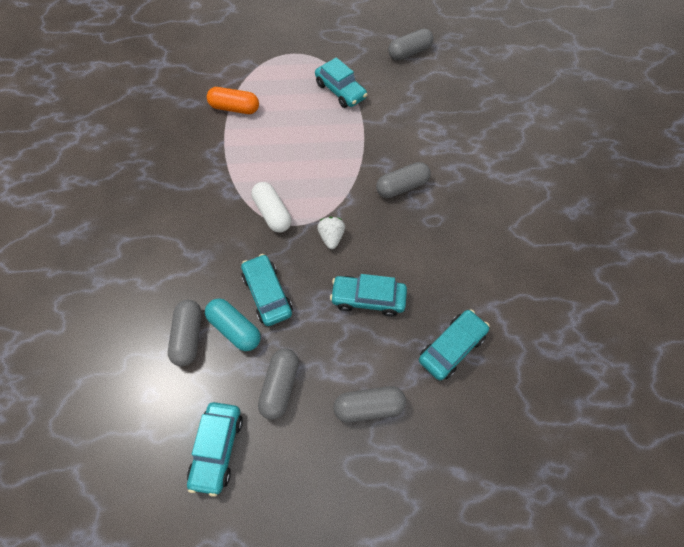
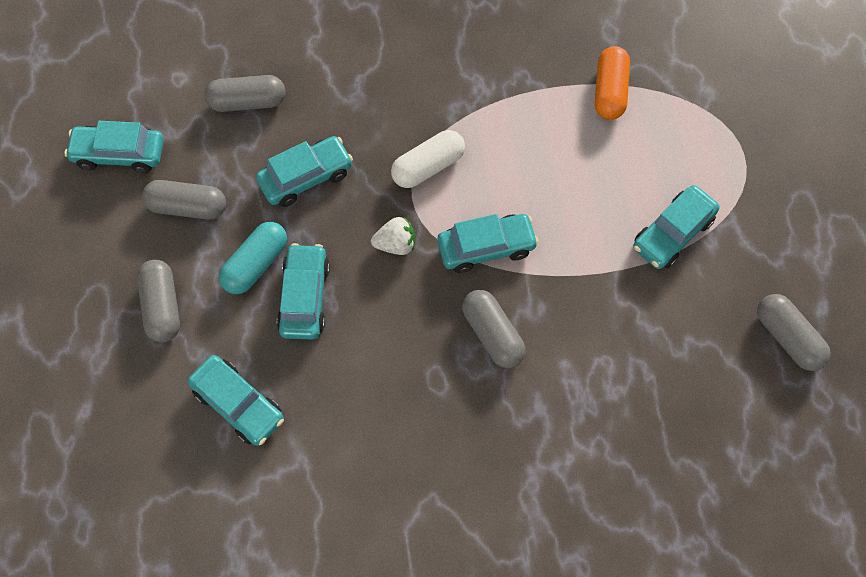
camera: 85 degrees right, 5 degrees up
turquoise capsule [205,298,261,351] -> turquoise capsule moved to [219,222,287,294]
none -> turquoise car [437,214,539,273]

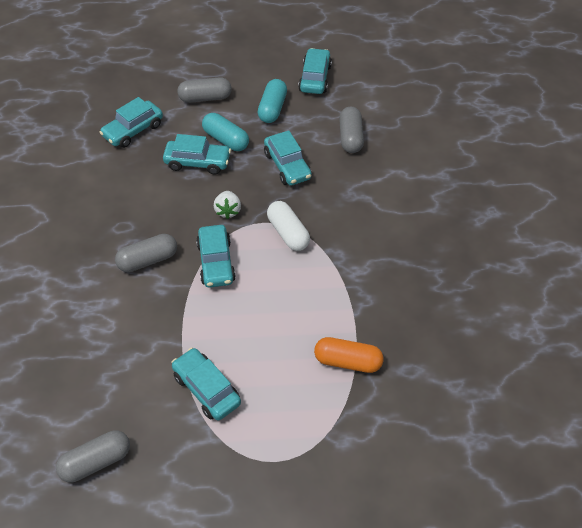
camera: 95 degrees right, 15 degrees down
grey capsule [142,180,226,220] -> turquoise capsule [258,79,287,123]

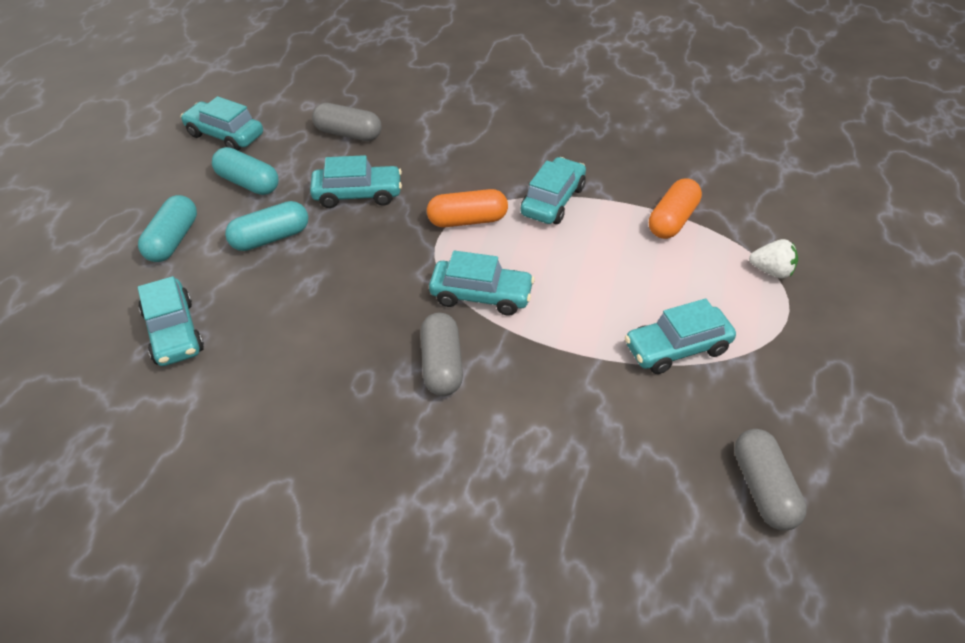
camera: 70 degrees left, 5 degrees down
turquoise car [163,134,231,175] -> turquoise car moved to [521,157,586,224]
grey capsule [177,77,232,103] -> turquoise capsule [138,195,197,262]
white strawberry [214,191,241,219] -> white strawberry moved to [749,239,798,279]
white capsule [267,201,310,251] -> orange capsule [427,189,508,227]

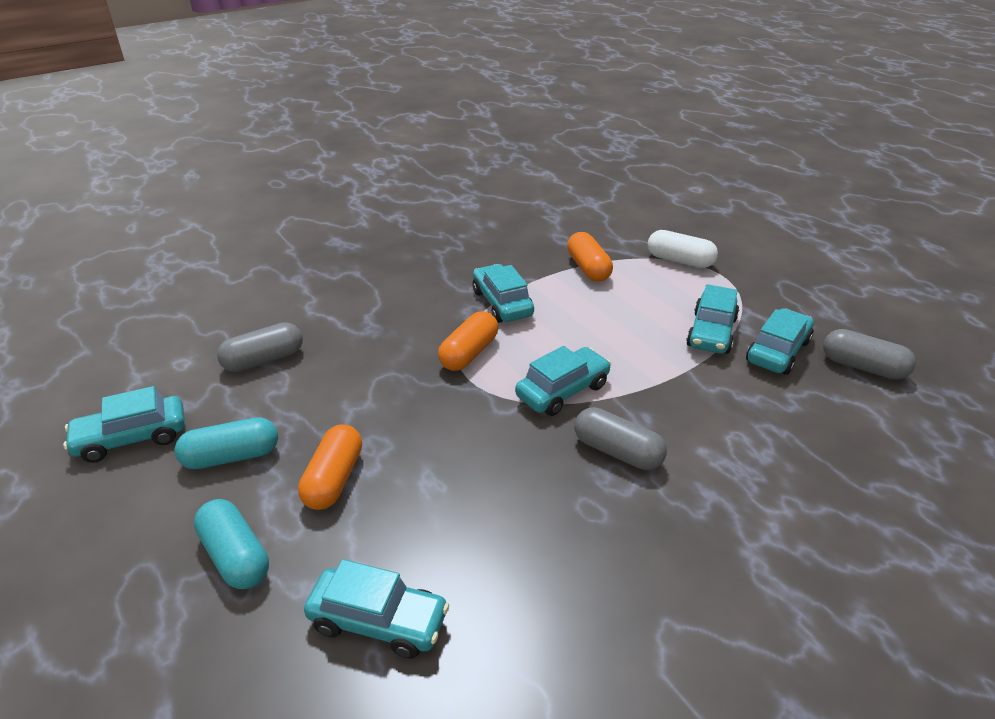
camera: 50 degrees left, 10 degrees down
turquoise capsule [225,201,308,251] -> orange capsule [298,425,362,510]
turquoise car [310,155,402,208] -> turquoise car moved to [746,308,814,375]
white strawberry [749,239,798,279] -> white capsule [648,230,718,268]

